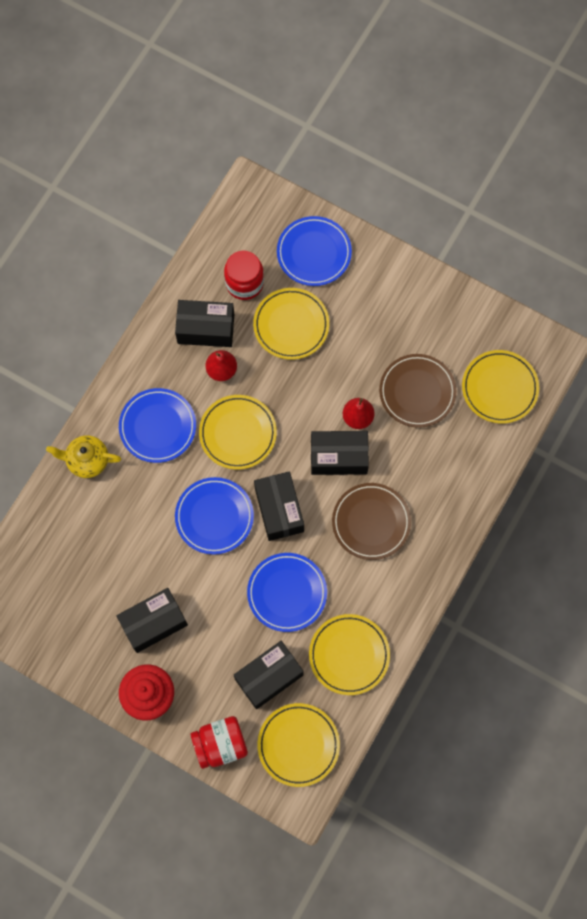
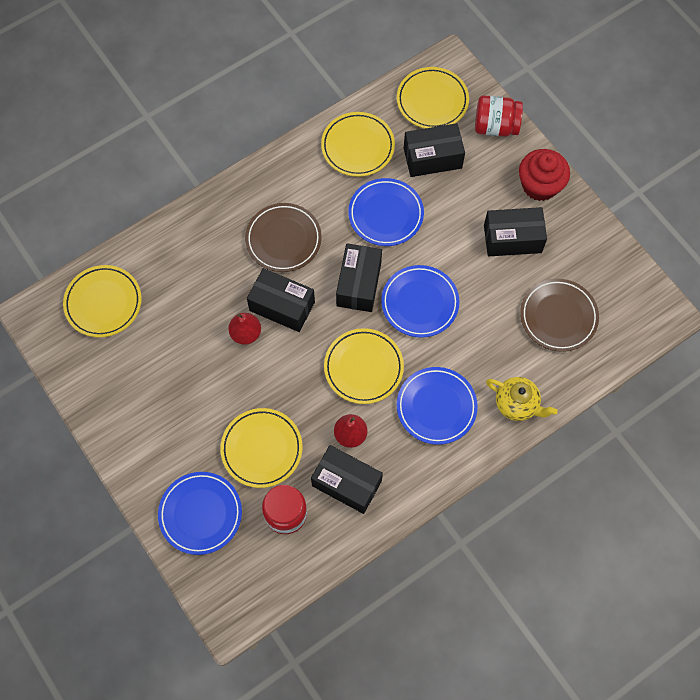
camera: 155 degrees left, 5 degrees down
brown plate [379,354,457,428] -> brown plate moved to [520,278,599,352]

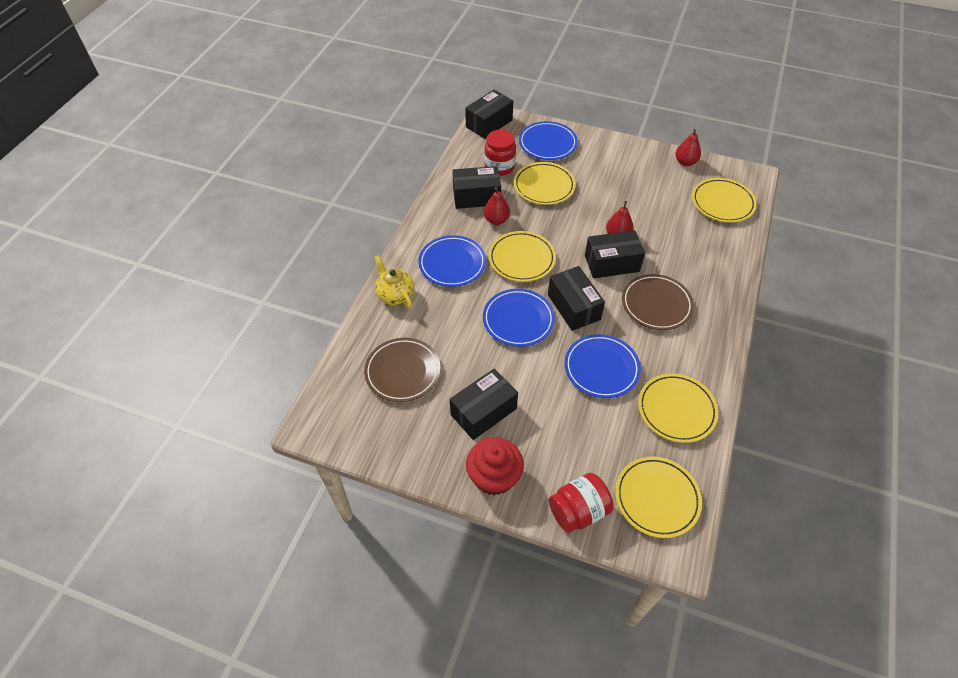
camera: 145 degrees right, 15 degrees down
black box [404,123,465,177] -> black box moved to [465,90,513,139]
yellow teapot [486,377,558,421] -> yellow teapot turned 60 degrees clockwise [374,255,414,308]
none -> red pear [675,129,701,166]

